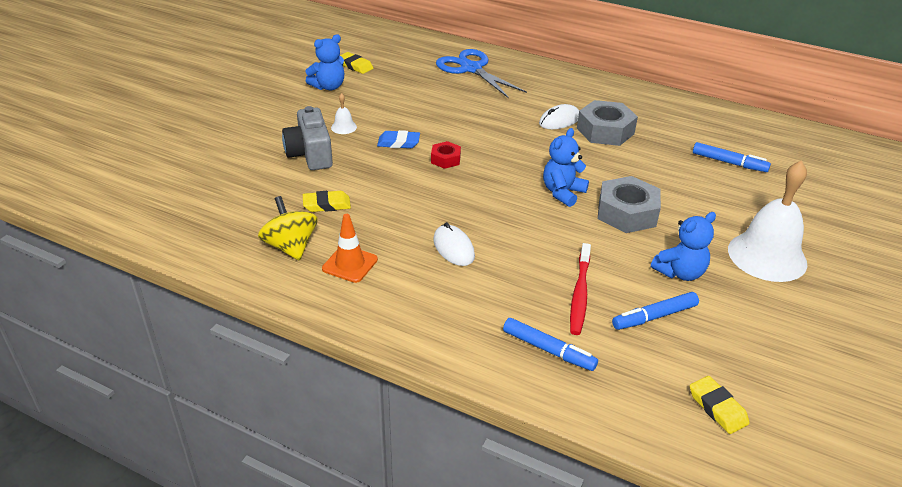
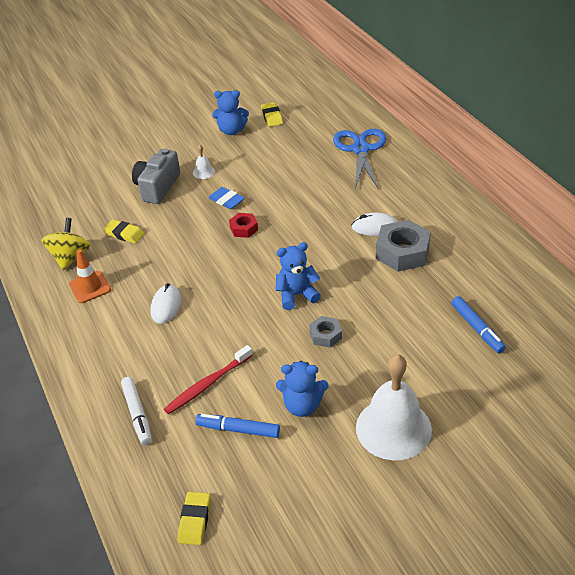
camera: 40 degrees right, 5 degrees up
blue marker [503,318,598,371] -> white marker [121,377,152,445]
grey nut [598,176,661,233] -> grey nut [309,316,342,348], size x0.54

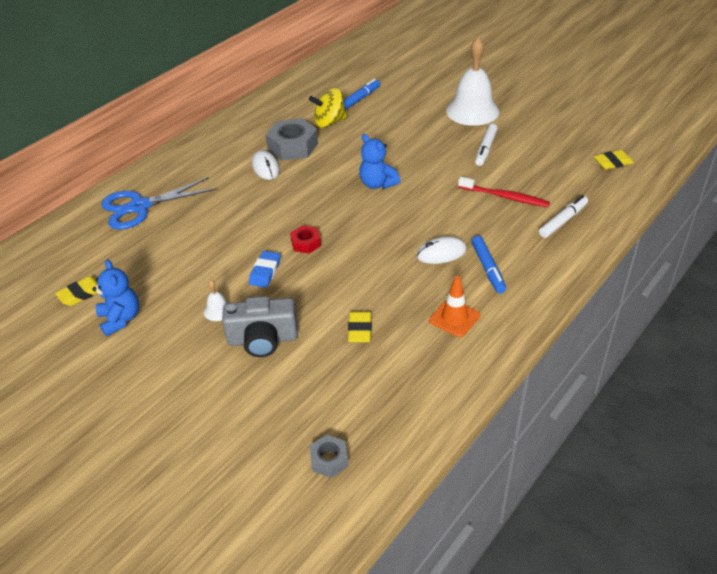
camera: 115 degrees left, 0 degrees up
yellow spinning top [41,218,90,270] -> yellow spinning top moved to [309,88,347,128]
blue marker [195,414,280,438] -> blue marker moved to [471,236,506,293]
blue teddy bear [276,361,328,417] -> white marker [475,124,498,166]
grey nut [309,316,342,348] -> grey nut moved to [310,435,348,478]

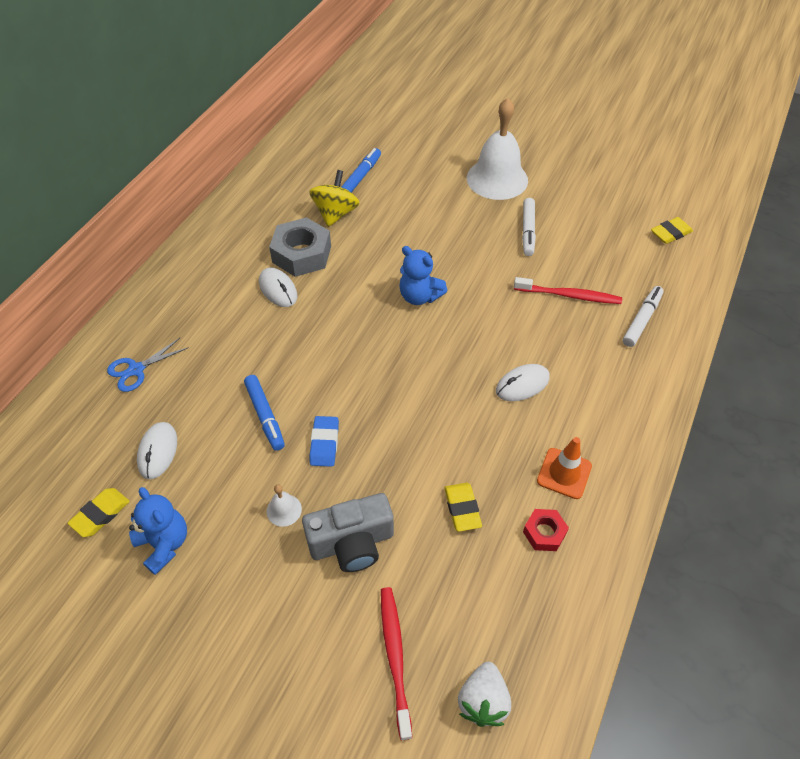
camera: 15 degrees left, 10 degrees up
blue scissors [101,177,216,230] -> blue scissors [107,338,189,392], size x0.57
red nut [290,225,321,254] -> red nut moved to [523,509,569,551]
yellow spinning top [309,88,347,128] -> yellow spinning top turned 135 degrees clockwise [309,170,360,227]
grey nut [310,435,348,478] -> white strawberry [458,662,511,727]
blue marker [471,236,506,293] -> blue marker moved to [244,375,285,451]
none -> white mouse [137,422,177,479]
none -> red toothbrush [381,587,412,740]

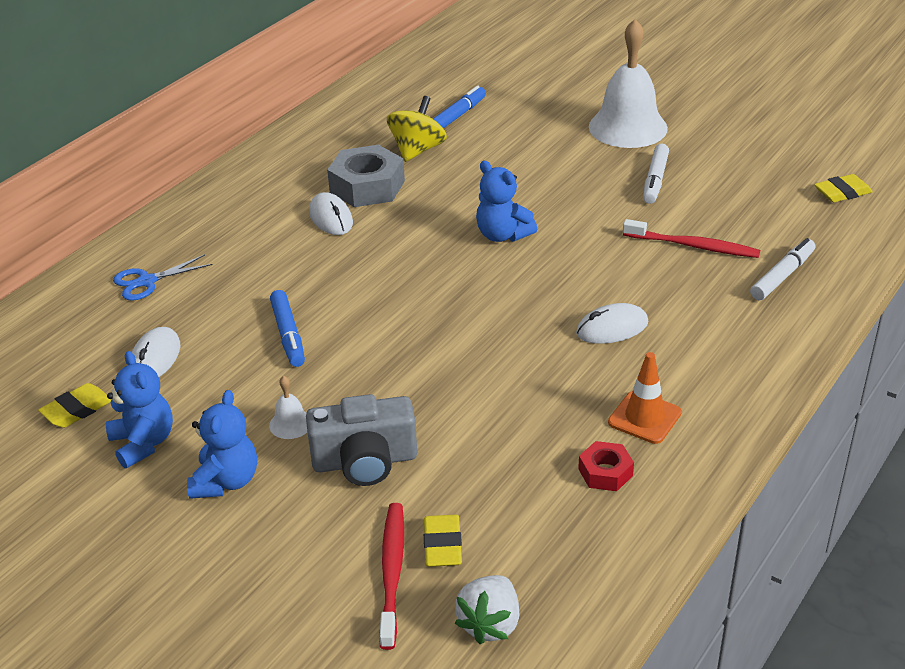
camera: 10 degrees right, 15 degrees down
blue eraser [310,416,339,467] -> none
yellow eraser [445,483,482,532] -> yellow eraser moved to [424,514,462,567]
none -> blue teddy bear [187,390,257,499]

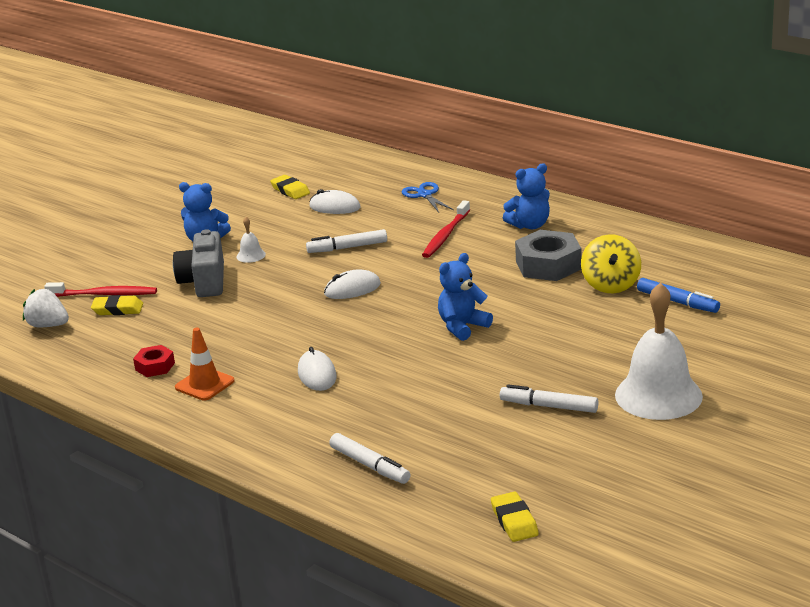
camera: 95 degrees right, 10 degrees down
blue teddy bear [106,351,173,468] -> blue teddy bear moved to [503,163,550,229]
blue marker [270,290,305,367] -> white marker [306,229,387,253]
white mouse [309,192,353,235] -> white mouse moved to [324,269,381,299]
yellow spinning top [387,96,447,162] -> yellow spinning top turned 60 degrees clockwise [581,234,641,293]
red toothbrush [623,219,760,258] -> red toothbrush moved to [422,200,470,258]

